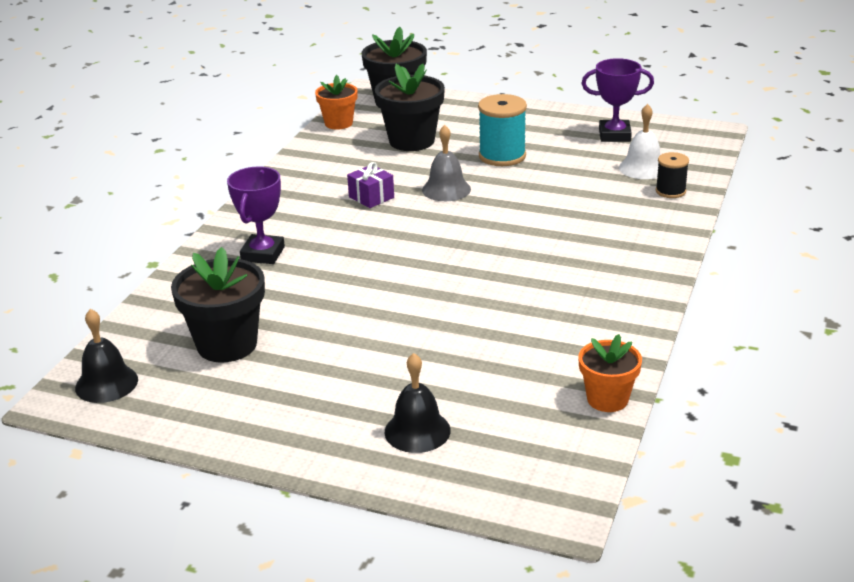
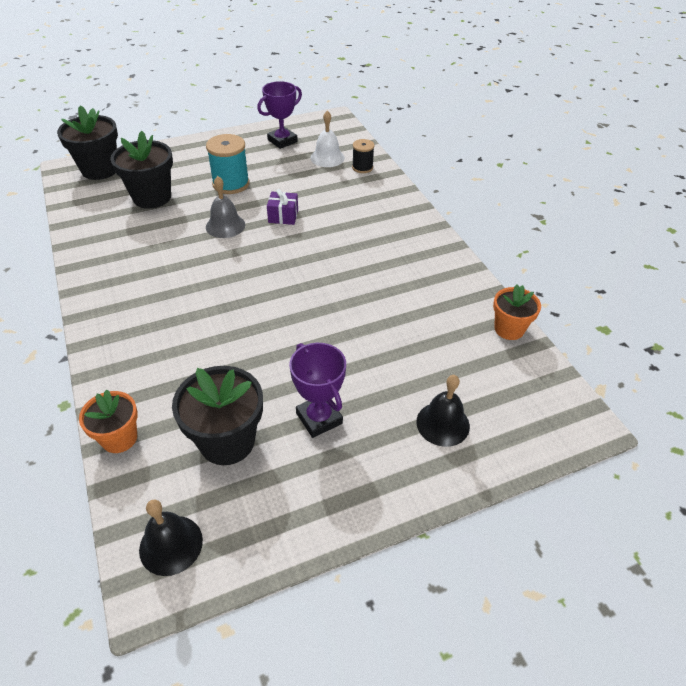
camera: 45 degrees left, 15 degrees up
purple trophy [227,167,285,264] -> purple trophy moved to [289,343,346,438]
orange flower pot [315,75,358,130] -> orange flower pot moved to [79,390,138,453]
purple gift [347,162,394,208] -> purple gift moved to [267,189,298,225]

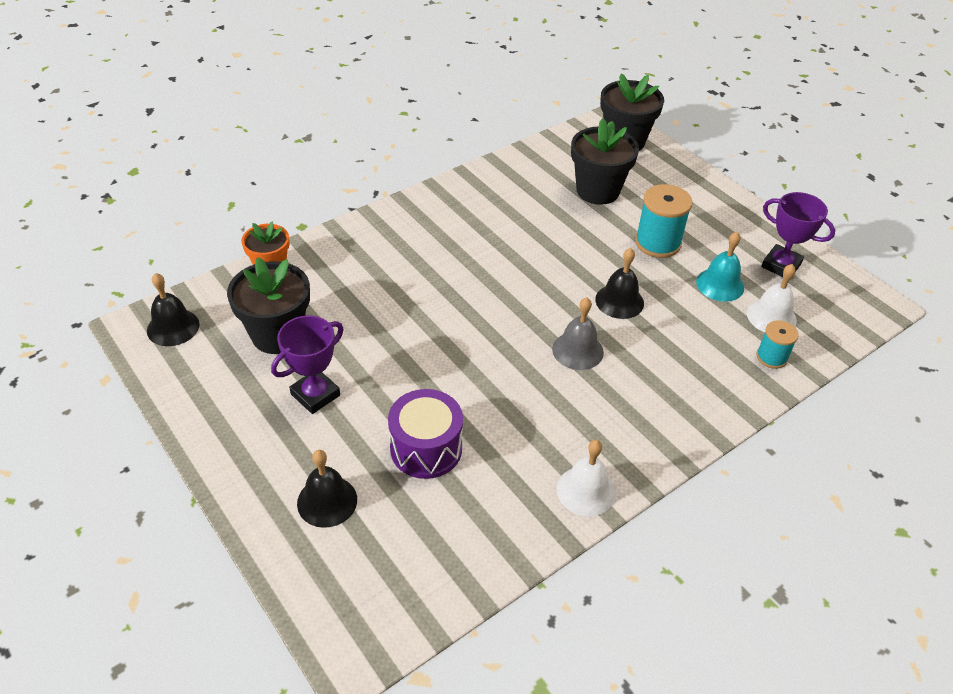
camera: 75 degrees right, 0 degrees up
grey bell [206,176,245,238] -> grey bell moved to [552,297,604,370]
purple gift [267,189,298,225] -> black bell [595,248,644,319]
black spool [352,139,375,173] -> turquoise spool [756,320,799,369]
orange flower pot [493,284,541,340] -> none
none -> purple drum [388,389,463,479]
none -> white bell [557,440,615,517]
none -> turquoise bell [696,232,744,302]

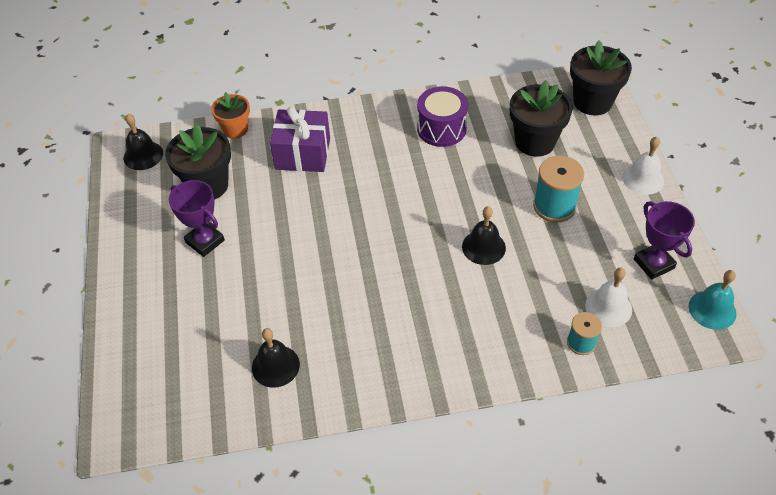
camera: 30 degrees right, 5 degrees up
purple trophy [271,316,344,414] -> purple trophy turned 60 degrees clockwise [169,180,225,257]
black bell [297,450,357,528] -> black bell moved to [252,328,300,388]
purple drum [388,389,463,479] -> purple drum moved to [417,86,468,147]
grey bell [552,297,604,370] -> none
white bell [557,440,615,517] -> white bell moved to [622,137,664,195]
turquoise bell [696,232,744,302] -> turquoise bell moved to [688,270,737,330]
none -> purple gift [270,106,330,172]

